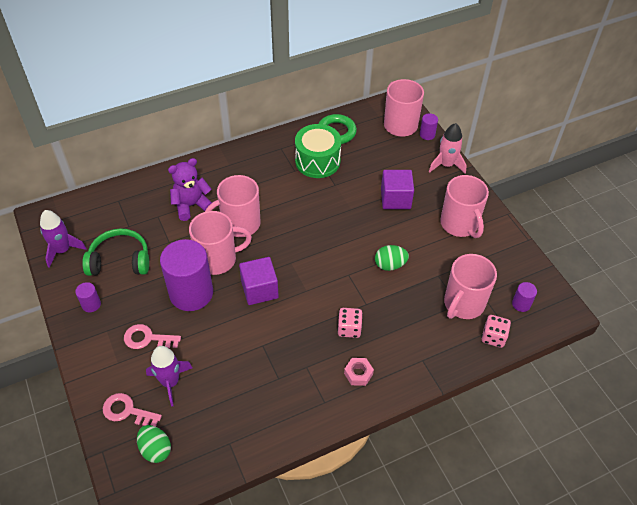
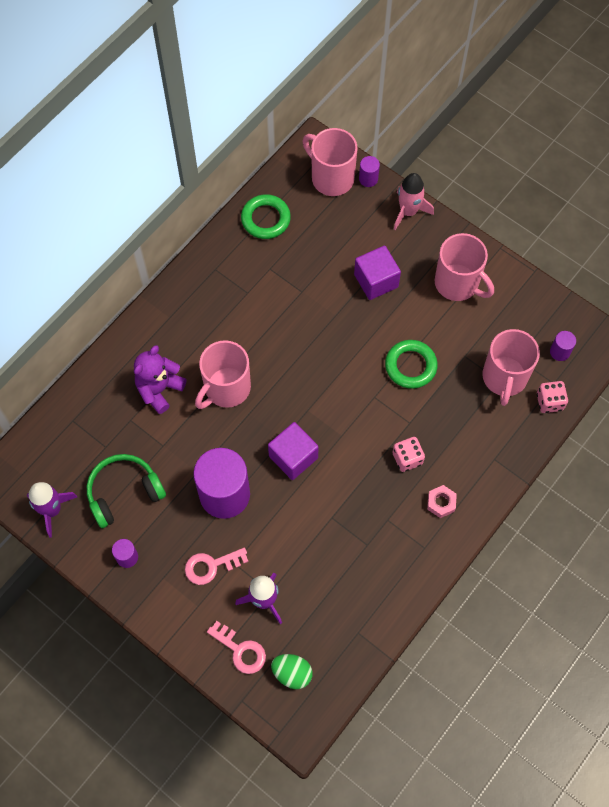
camera: 25 degrees left, 15 degrees up
pink key [103,393,162,427] -> pink key turned 135 degrees counterclockwise [207,621,266,674]
pink mug [189,211,252,275] -> none
green drum [295,124,342,178] -> none
green egg [375,245,409,271] -> green ring [385,340,438,389]

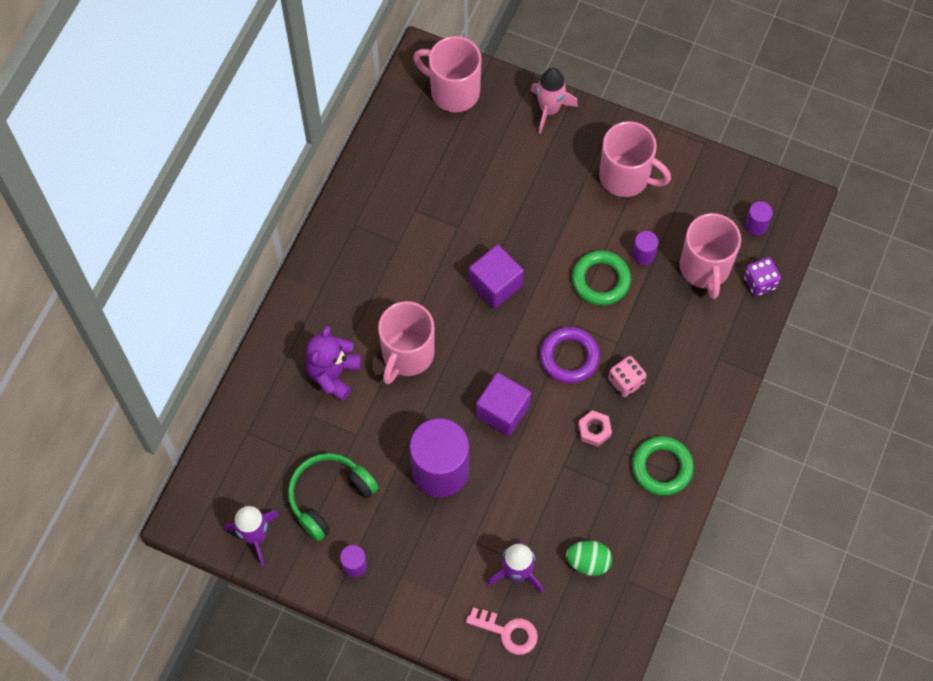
camera: 15 degrees left, 0 degrees up
pink key [185,548,249,585] -> none
green ring [241,194,291,239] -> green ring moved to [632,436,694,496]
green egg [271,654,313,689] -> green egg moved to [566,541,612,576]
purple cube [354,246,401,300] -> purple cube moved to [469,244,524,309]
purple cylinder [359,156,380,187] -> purple cylinder moved to [632,231,658,265]
pink nut [427,485,457,518] -> pink nut moved to [578,410,612,447]
pink dice [537,381,568,413] -> purple dice [744,257,781,296]
none -> purple ring [540,327,600,384]

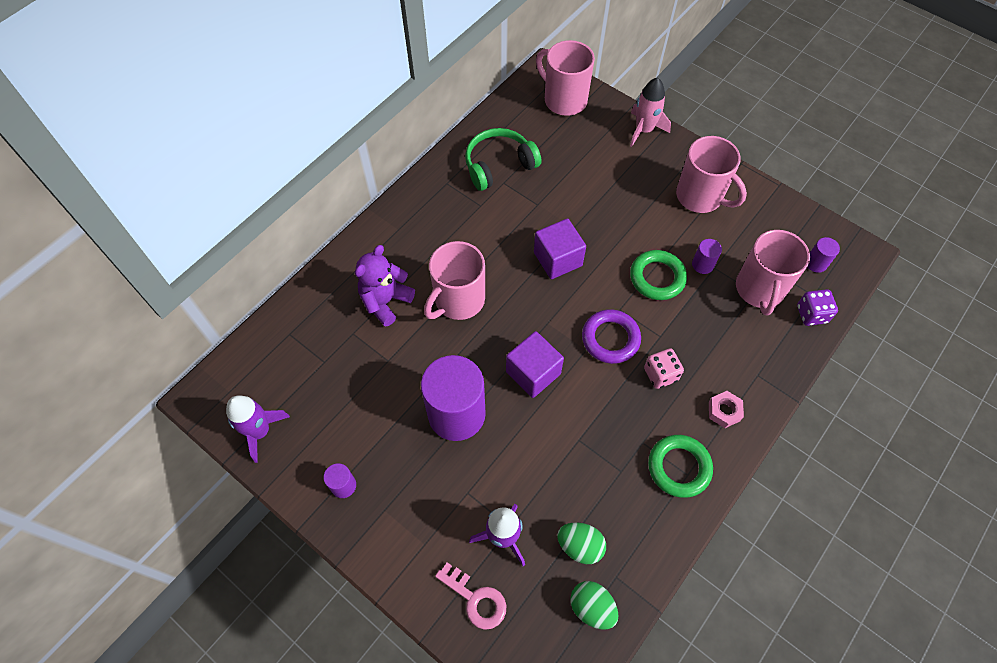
camera: 15 degrees right, 5 degrees down
green headphones [288,453,379,541] -> green headphones moved to [465,128,541,191]
pink nut [578,410,612,447] -> pink nut moved to [709,391,744,428]
none -> green egg [570,581,618,629]

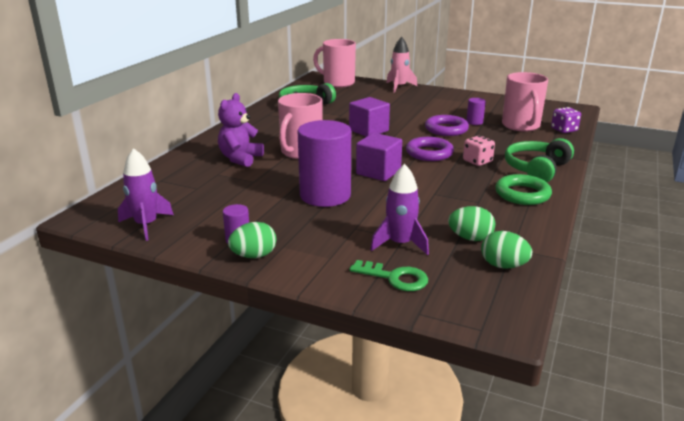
camera: 15 degrees left, 35 degrees down
pink key [435,562,507,630] -> green key [349,260,428,291]
green ring [630,250,687,300] -> purple ring [425,115,469,136]
pink mug [676,136,747,213] -> none
pink nut [709,391,744,428] -> green headphones [505,138,574,182]
purple cylinder [808,237,840,273] -> none
none -> green egg [228,222,276,258]

